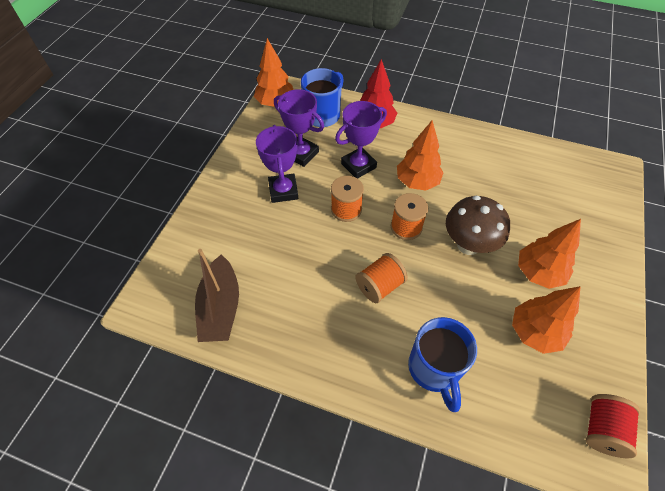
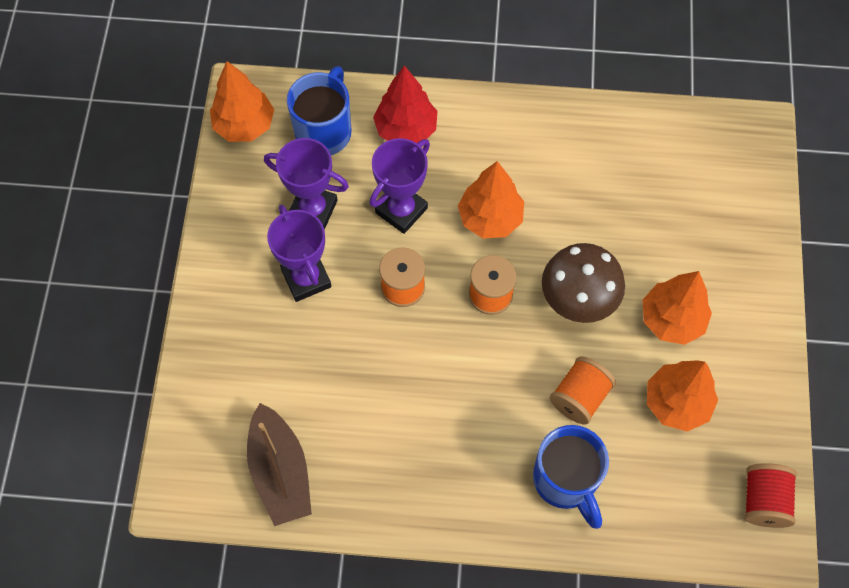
camera: 15 degrees left, 10 degrees up
orange spool [355,253,408,303] -> orange spool moved to [550,356,616,425]

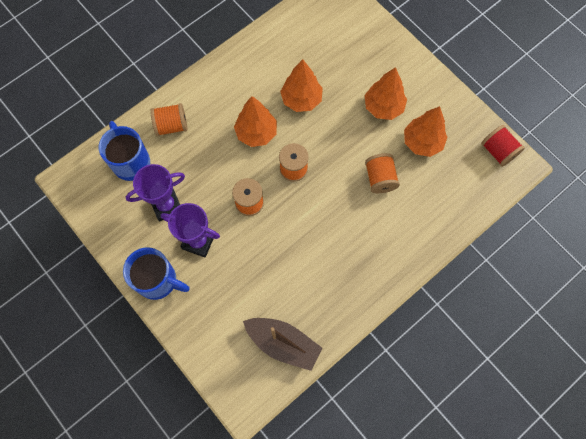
camera: 45 degrees left, 5 degrees up
orange tree [210,61,274,142] -> orange tree moved to [280,59,323,112]
purple trophy [370,138,430,234] -> none
red tree [373,65,437,143] -> orange spool [150,103,187,136]
blue mug [533,425,609,529] -> blue mug moved to [123,248,190,300]
brown mushroom [542,243,625,323] -> none

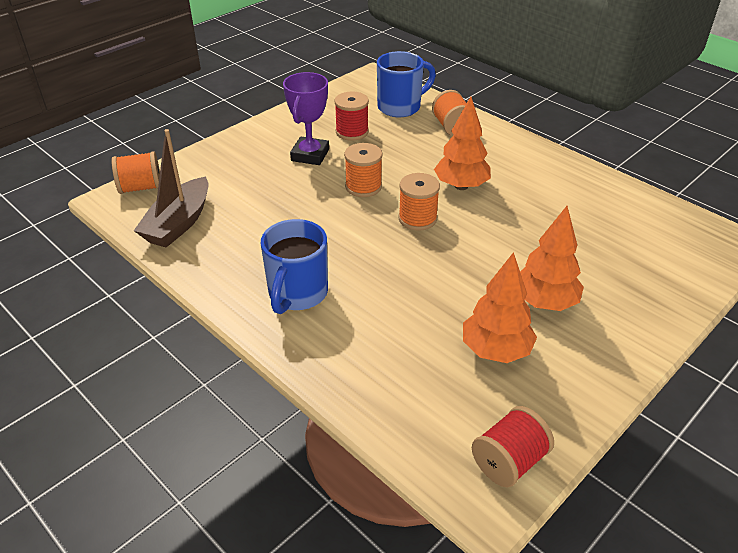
camera: 85 degrees right, 30 degrees down
blue mug [123,248,190,300] -> blue mug moved to [261,219,328,314]
purple trophy [126,164,185,221] -> red spool [335,92,369,141]
orange tree [280,59,323,112] -> none
orange spool [365,153,400,193] -> orange spool moved to [112,151,160,194]

